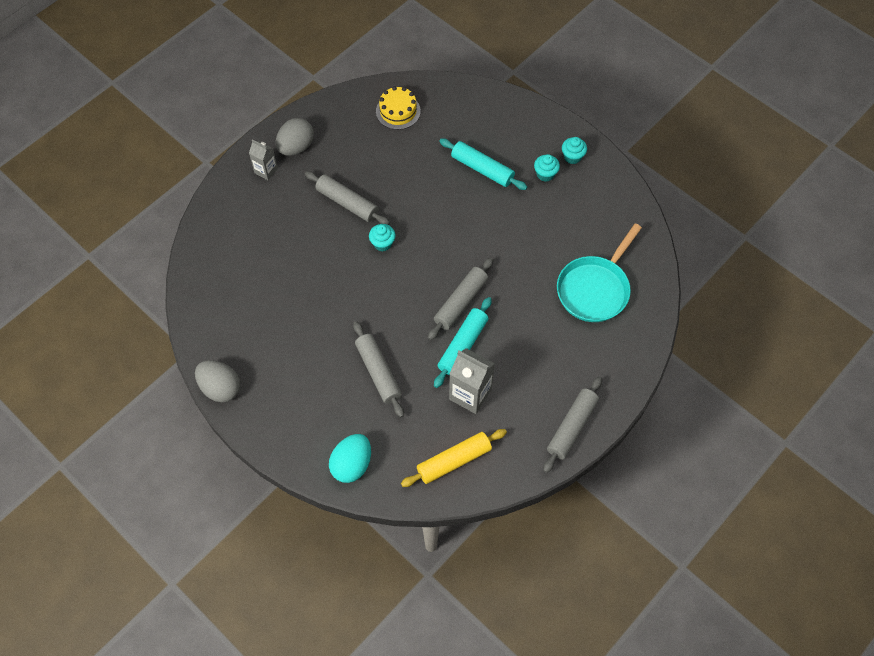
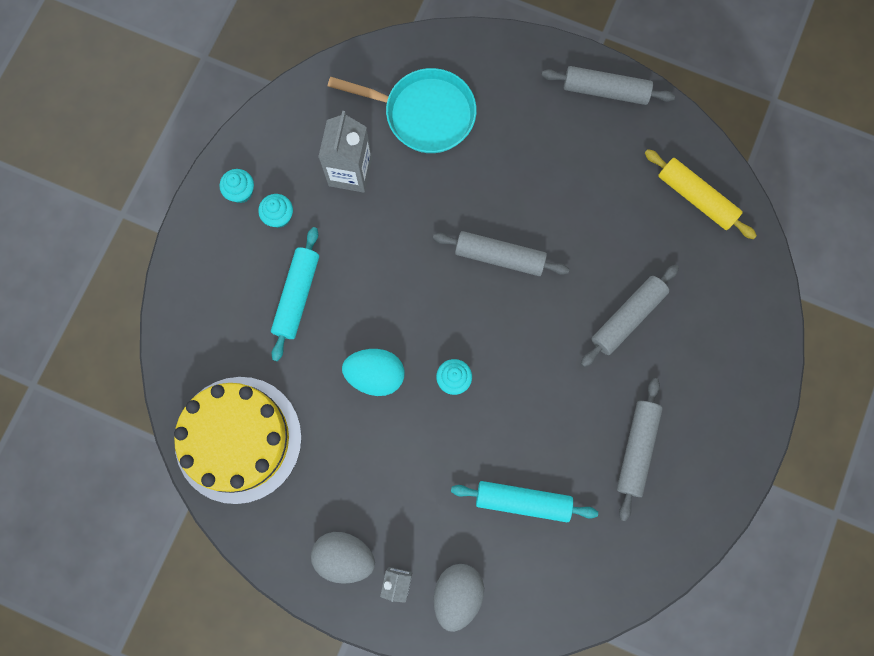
camera: 110 degrees left, 15 degrees up
grey egg [195,360,240,402] -> grey egg moved to [434,564,484,632]
grey rolling pin [305,171,390,225] -> grey rolling pin moved to [617,378,663,521]
turquoise egg [329,434,371,483] -> turquoise egg moved to [342,349,404,396]
yellow cake [376,86,421,130] -> yellow cake [174,377,302,504], size x1.94
turquoise rolling pin [434,297,492,388] -> turquoise rolling pin moved to [451,481,598,522]
grey carton [449,348,495,414] -> grey carton moved to [318,111,372,193]

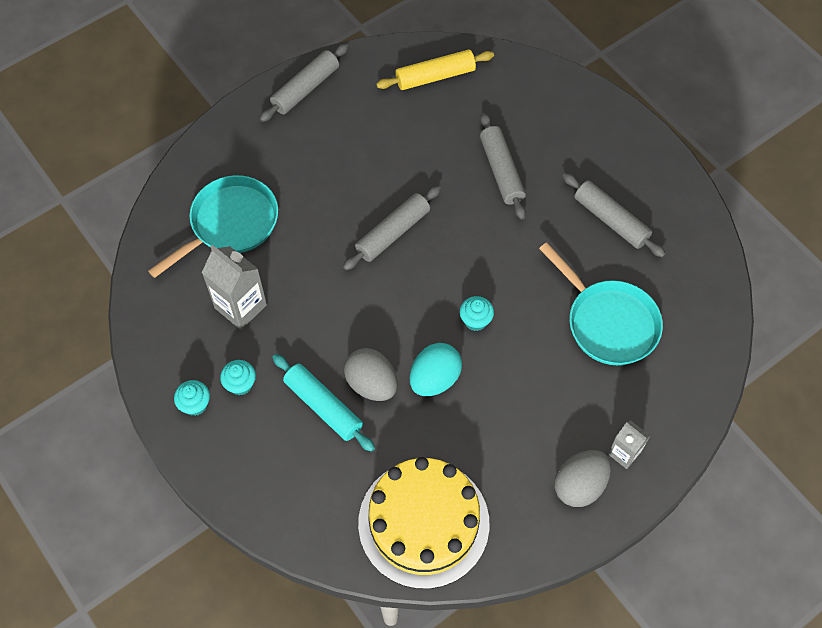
camera: 60 degrees left, 15 degrees down
grey egg [434,564,484,632] -> grey egg moved to [344,348,397,401]
turquoise rolling pin [451,481,598,522] -> turquoise pan [539,242,663,365]

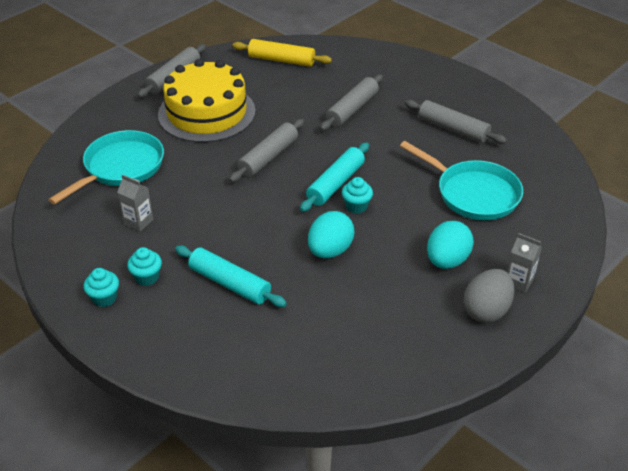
camera: 10 degrees left, 20 degrees down
grey carton [202,245,267,330] -> grey carton [117,174,153,232], size x0.60
grey egg [344,348,397,401] -> none
yellow cake [358,457,490,589] -> yellow cake moved to [158,59,256,143]
yellow rolling pin [376,49,494,90] -> yellow rolling pin turned 45 degrees clockwise [232,39,332,67]
grey rolling pin [480,113,526,220] -> grey rolling pin turned 60 degrees clockwise [320,74,383,131]
none -> turquoise rolling pin [300,143,369,212]
none -> turquoise egg [427,221,474,269]

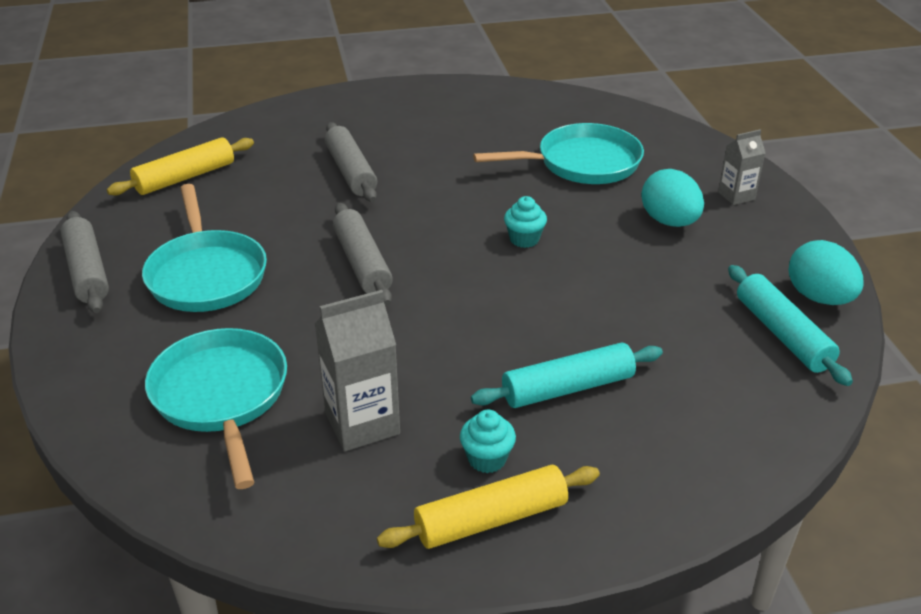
camera: 55 degrees left, 5 degrees down
turquoise cupcake [84,268,119,307] -> yellow rolling pin [377,465,600,549]
grey carton [117,174,153,232] -> grey carton [315,290,400,451], size x1.67
yellow cake [158,59,256,143] -> turquoise pan [142,184,267,312]
turquoise rolling pin [300,143,369,212] -> turquoise rolling pin moved to [728,265,853,386]
turquoise egg [308,211,354,258] -> turquoise egg moved to [789,240,864,305]
grey rolling pin [405,100,507,144] -> none
grey egg [464,269,515,323] -> none

